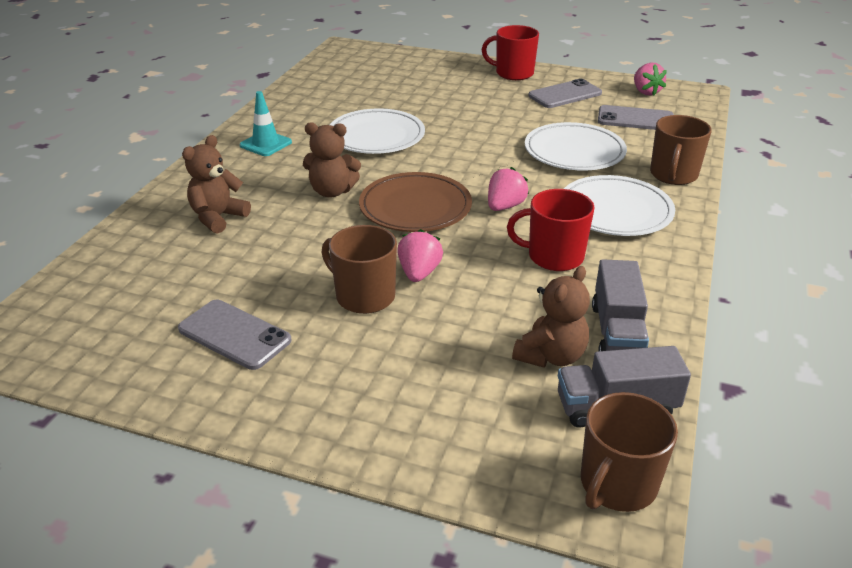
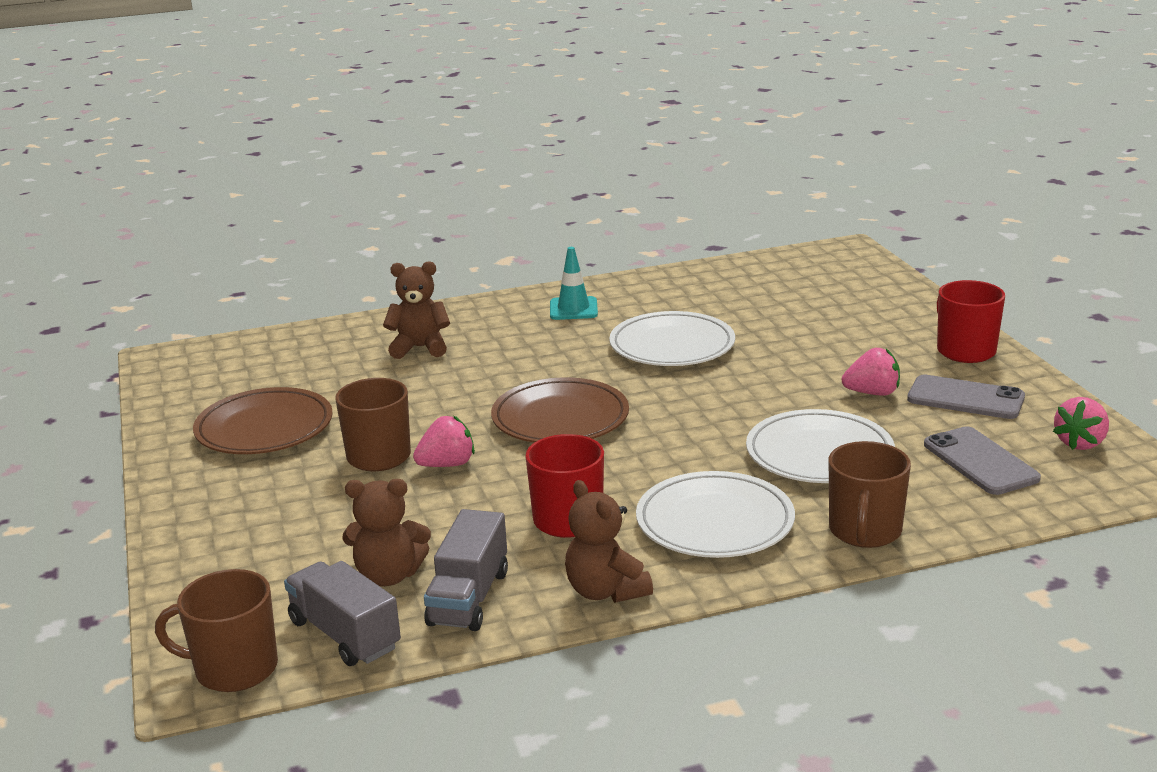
camera: 55 degrees right, 10 degrees down
grey phone [178,300,292,370] -> brown plate [193,387,333,454]
brown teddy bear [303,122,361,198] -> brown teddy bear moved to [565,480,653,603]
pink strawberry [488,167,529,211] -> pink strawberry moved to [842,348,900,396]
grey truck [592,259,649,351] -> grey truck turned 45 degrees counterclockwise [424,509,508,631]
brown mug [650,115,712,185] -> brown mug turned 60 degrees counterclockwise [829,441,911,548]

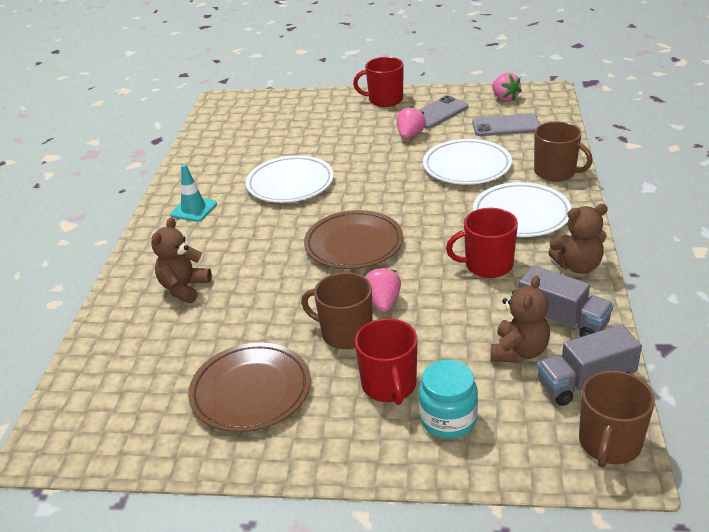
camera: 65 degrees left, 10 degrees up
none -> red mug [354,318,418,405]
none -> turquoise jar [419,360,478,439]

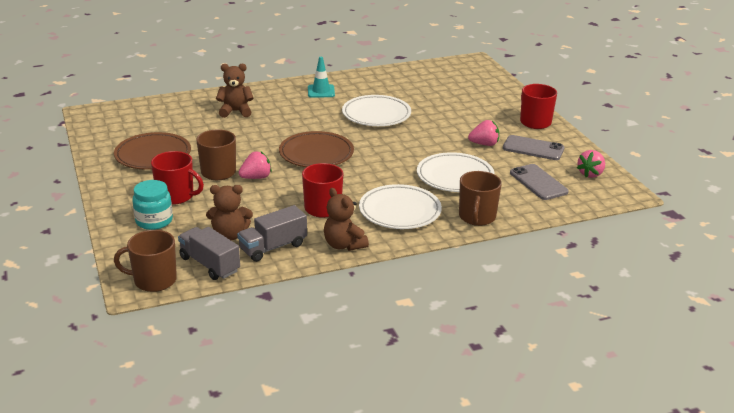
camera: 60 degrees right, 5 degrees down
red mug [354,318,418,405] -> red mug turned 120 degrees counterclockwise [151,151,204,205]
grey truck [518,265,614,337] -> grey truck turned 45 degrees clockwise [237,205,307,262]

